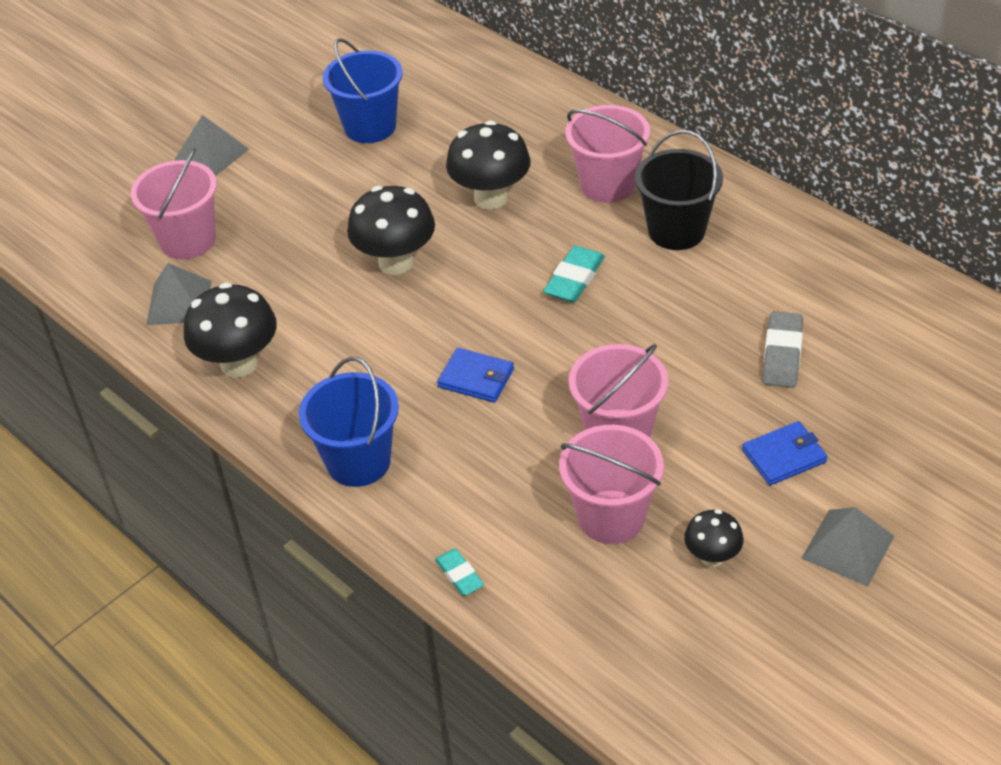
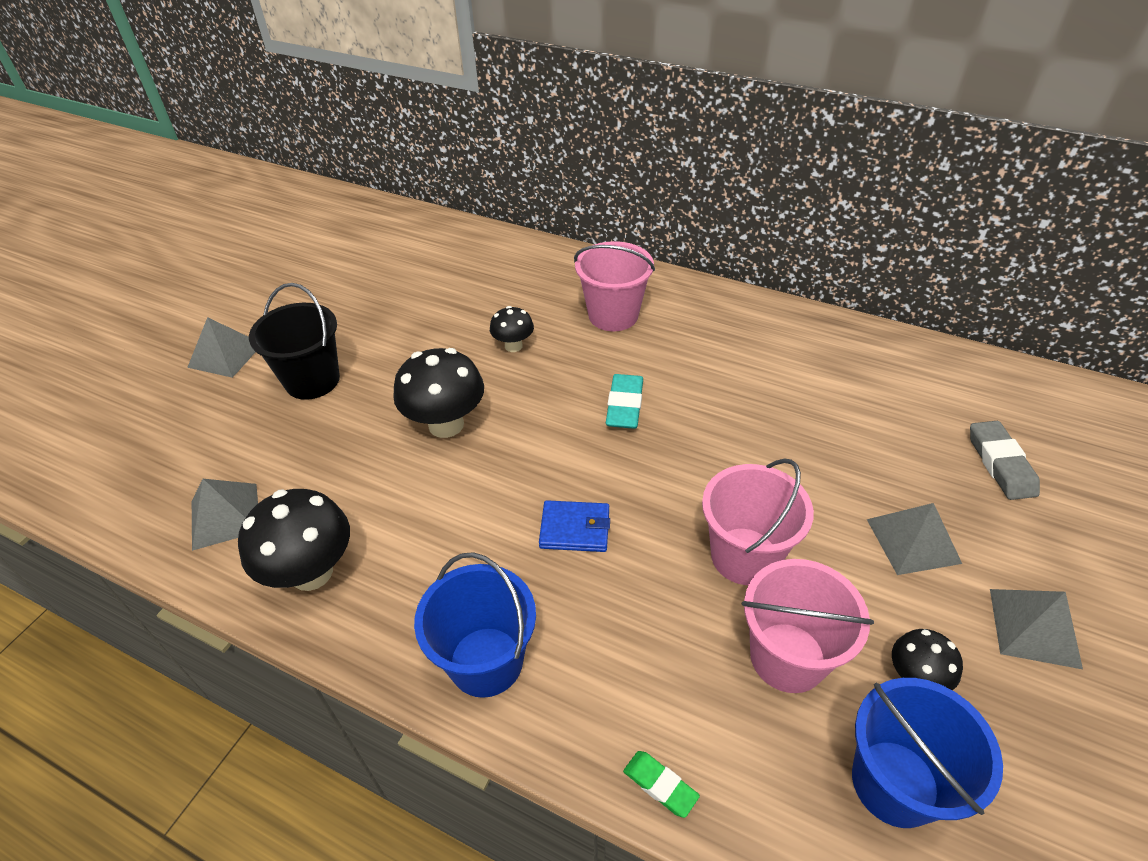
camera: 20 degrees left, 0 degrees up
pink bucket [131,148,217,259] -> none
blue bucket [323,38,403,143] -> blue bucket moved to [852,678,1003,828]
turquoise eraser [435,549,484,596] -> green eraser [623,751,700,818]
black mushroom [446,121,531,210] -> black mushroom [490,306,534,352], size x0.56
black bucket [635,130,723,250] -> black bucket moved to [249,283,340,400]
blue wallet [742,421,828,485] -> grey pyramid [867,503,962,575]
grey eraser [762,311,803,388] -> grey eraser moved to [970,421,1040,500]

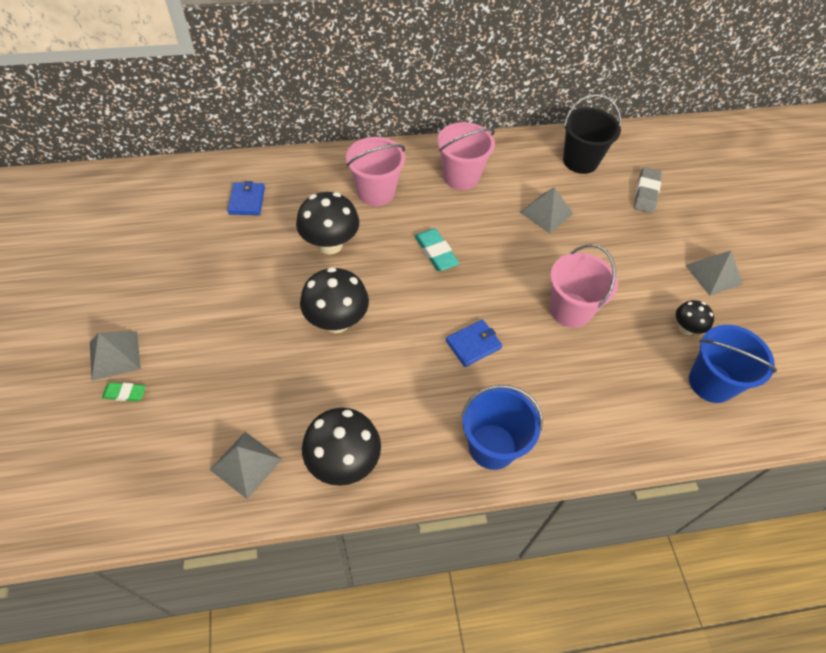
camera: 40 degrees left, 10 degrees up
black bucket [249,283,340,400] -> black bucket moved to [563,94,621,174]
black mushroom [490,306,534,352] -> black mushroom [296,192,359,255], size x1.80
green eraser [623,751,700,818] -> green eraser moved to [102,382,146,402]
pink bucket [741,559,874,693] -> pink bucket moved to [437,122,495,190]
grey pyramid [867,503,962,575] -> grey pyramid moved to [520,187,573,233]
grey eraser [970,421,1040,500] -> grey eraser turned 60 degrees clockwise [634,167,662,213]
none -> blue wallet [227,181,265,215]

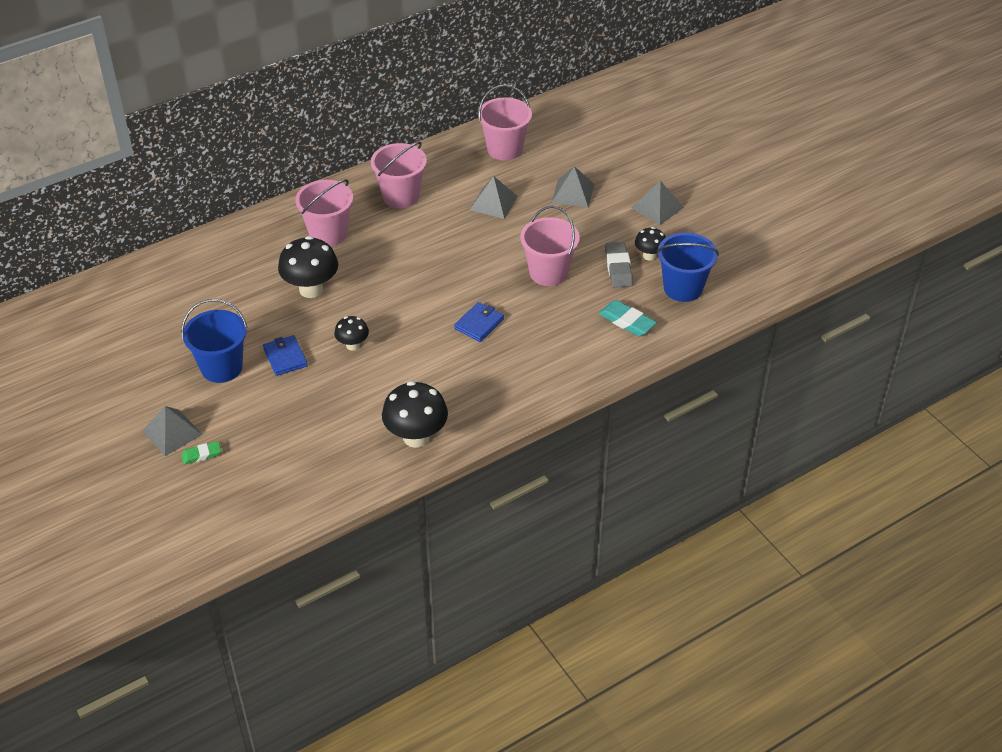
camera: 20 degrees left, 10 degrees down
grey pyramid [210,432,282,499] -> grey pyramid moved to [551,166,594,208]
blue wallet [227,181,265,215] -> blue wallet moved to [263,335,308,376]
black mushroom [300,267,369,333] -> black mushroom [334,316,369,351], size x0.56
turquoise eraser [415,228,459,271] -> turquoise eraser moved to [599,300,657,336]
blue bucket [461,385,543,470] -> blue bucket moved to [181,299,248,383]
black bucket [563,94,621,174] -> pink bucket [478,84,532,160]
grey eraser [634,167,662,213] -> grey eraser moved to [605,242,633,288]

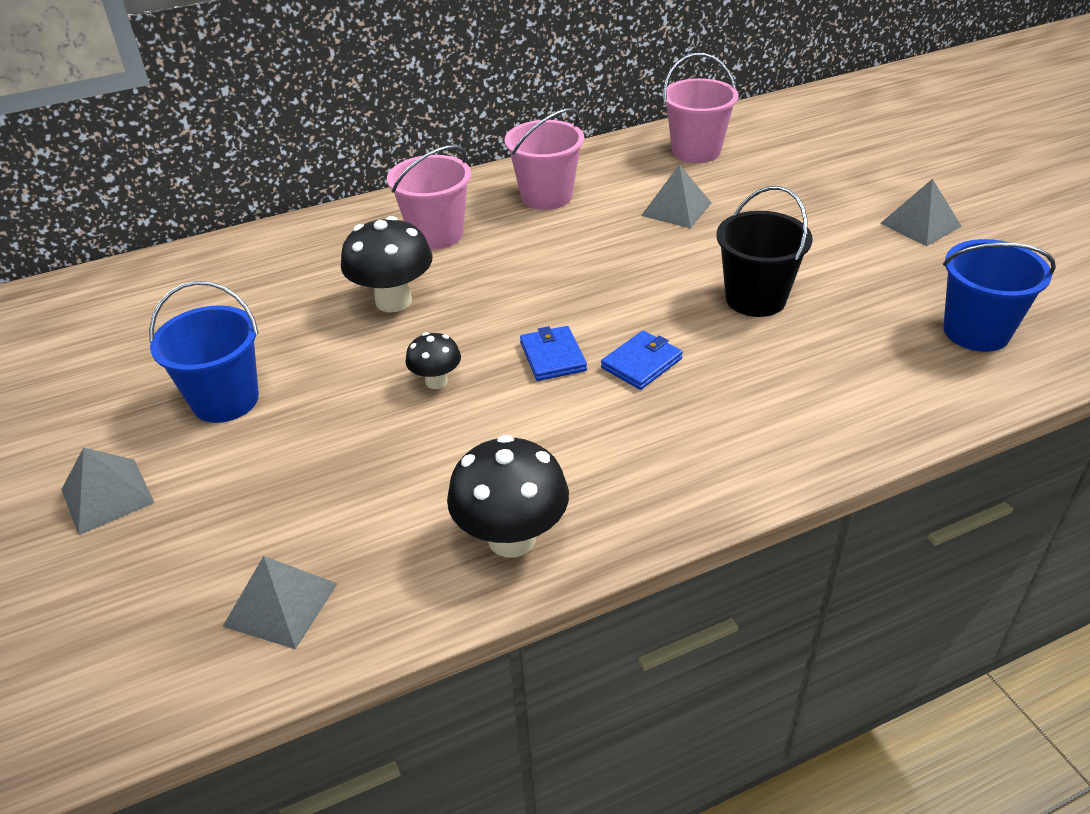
camera: 10 degrees right, 5 degrees down
green eraser [181,441,221,464] -> none
blue wallet [263,335,308,376] -> blue wallet moved to [520,326,587,381]
pink bucket [520,206,580,286] -> black bucket [717,186,813,317]
grey pyramid [551,166,594,208] -> grey pyramid moved to [223,556,338,649]
turquoise eraser [599,300,657,336] -> none
grey eraser [605,242,633,288] -> none
black mushroom [635,227,666,261] -> none

